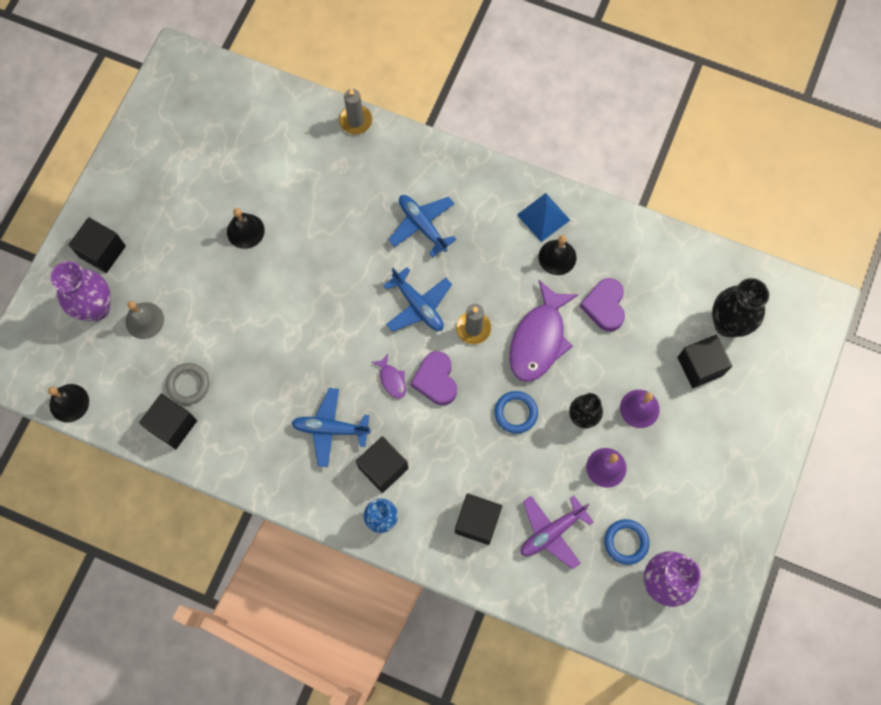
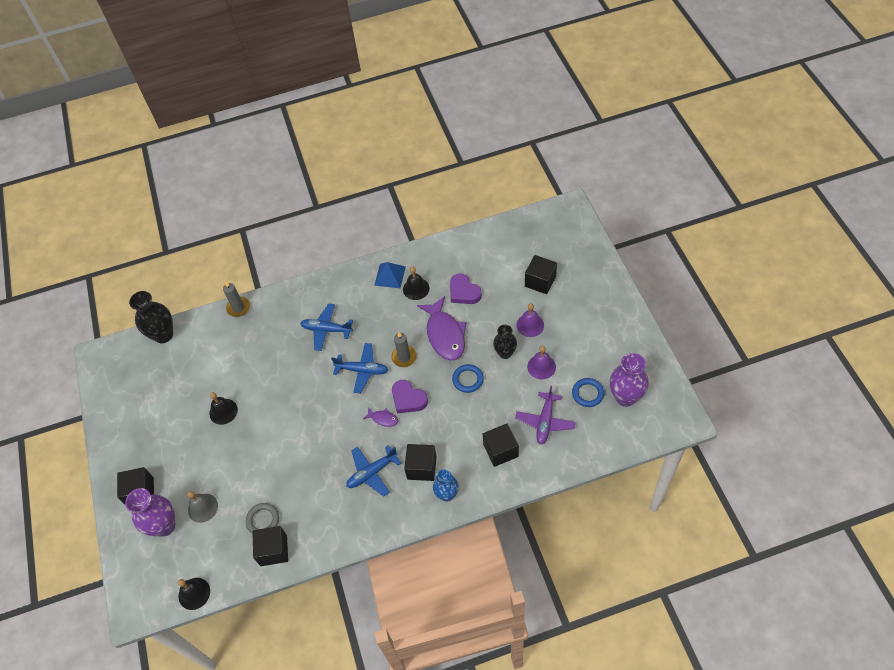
camera: 35 degrees left, 15 degrees down
black vase [712,278,769,337] -> black vase moved to [129,291,173,343]

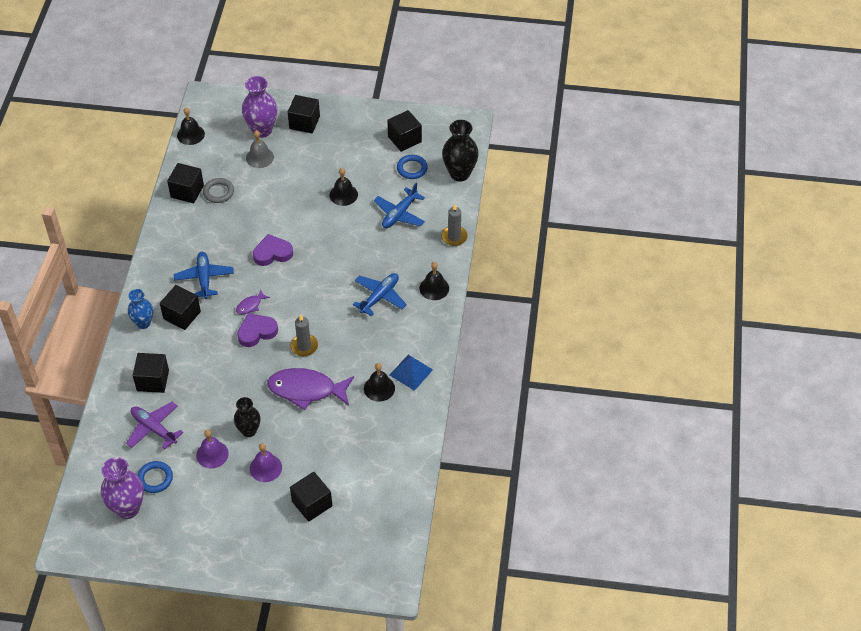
camera: 110 degrees right, 5 degrees down
blue plane [331,343,388,393] -> blue plane moved to [374,183,425,228]
purple heart [450,273,482,304] -> purple heart moved to [253,234,293,266]
blue ring [452,364,484,393] -> blue ring moved to [397,155,428,179]
none -> black cube [387,110,422,152]
none -> black bell [419,262,449,300]

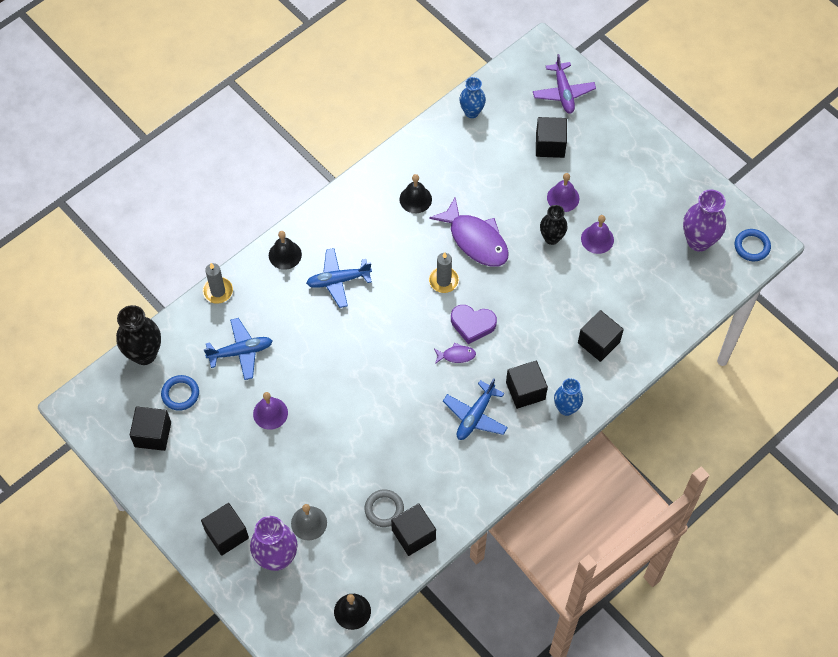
camera: 140 degrees left, 10 degrees up
purple plane [126,402,183,449] -> purple plane moved to [533,54,596,114]
blue ring [137,461,173,493] -> blue ring moved to [735,229,771,261]
purple heart [253,234,293,266] -> none
black bell [330,168,358,206] -> purple bell [253,392,288,430]
blue pyramid [390,355,433,391] -> none
none -> blue vase [459,77,486,118]

